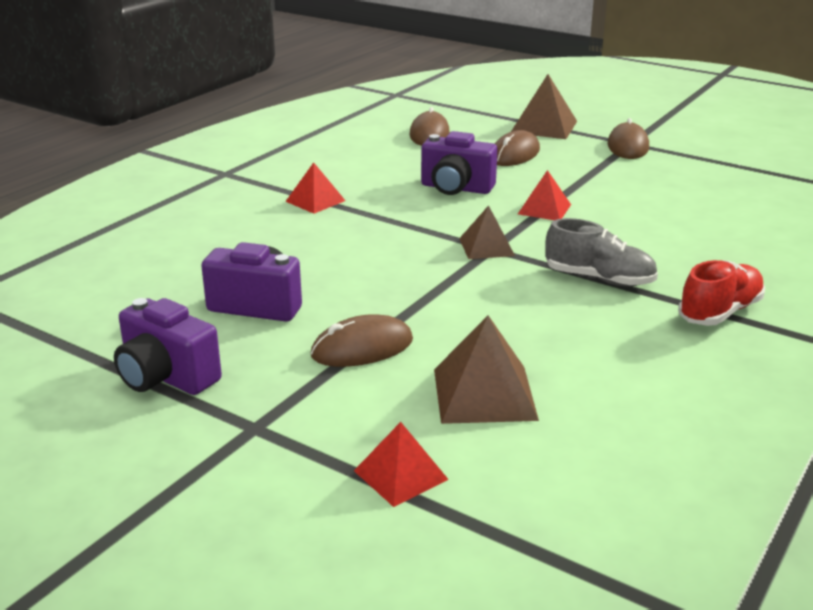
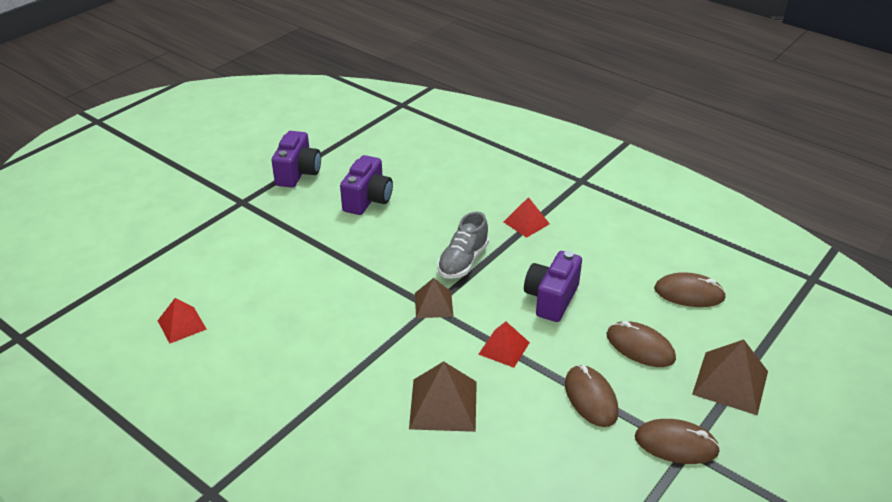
camera: 95 degrees right, 10 degrees up
purple camera [114,298,222,395] -> purple camera turned 150 degrees clockwise [272,131,321,188]
brown mouse [310,314,413,367] -> brown mouse moved to [565,365,619,427]
red pyramid [354,422,449,507] -> red pyramid moved to [158,298,207,343]
brown pyramid [434,315,539,424] -> brown pyramid moved to [409,361,477,432]
grey shoe [545,218,658,286] -> grey shoe moved to [437,211,489,279]
red shoe [678,260,765,326] -> none

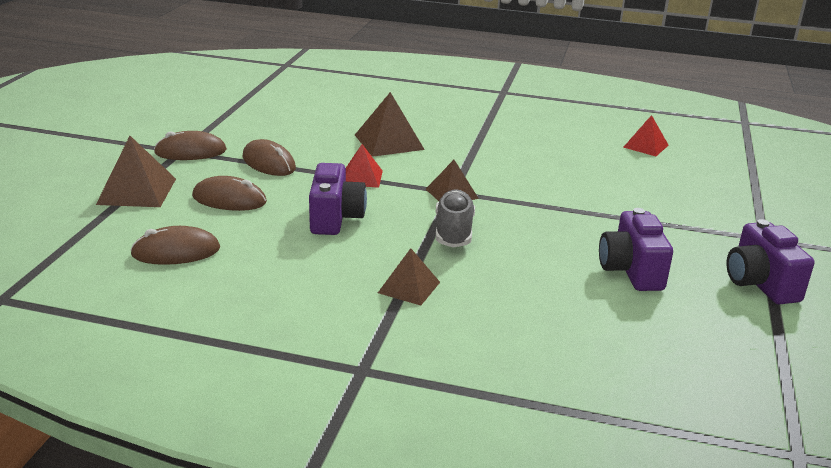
camera: 155 degrees right, 10 degrees down
red pyramid [504,197,550,238] -> brown pyramid [378,248,440,306]

